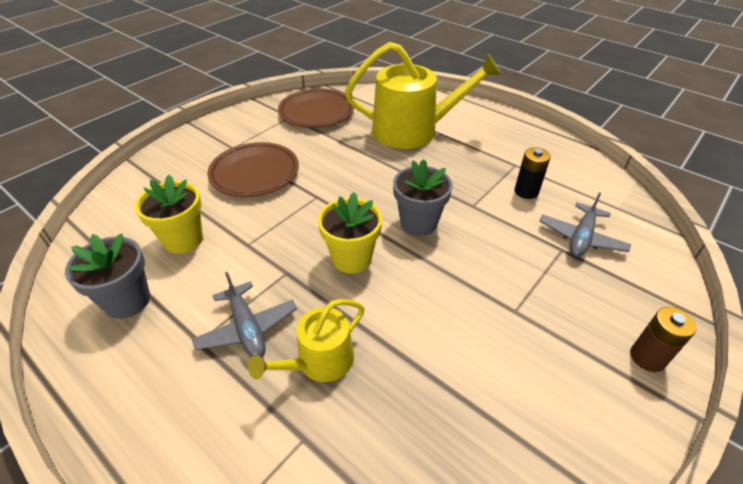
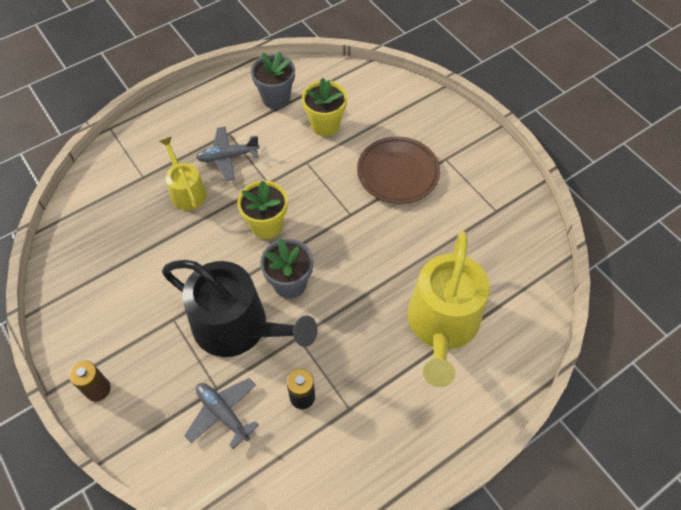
camera: 105 degrees right, 15 degrees up
brown plate [278,88,354,128] -> none
none -> black watering can [162,260,318,357]

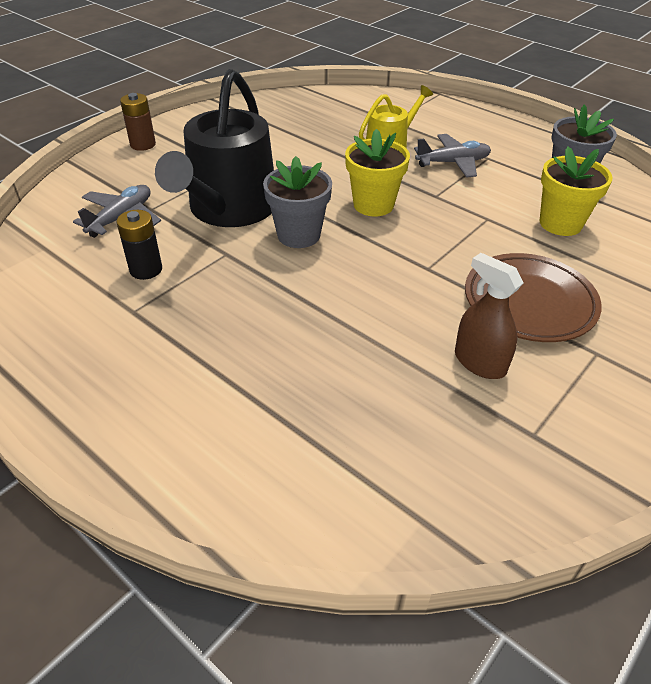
camera: 75 degrees right, 15 degrees down
grey plane [196,127,260,181] -> grey plane turned 105 degrees clockwise [414,134,491,178]
yellow watering can [407,231,490,387] -> none
none -> brown spray bottle [455,253,523,379]

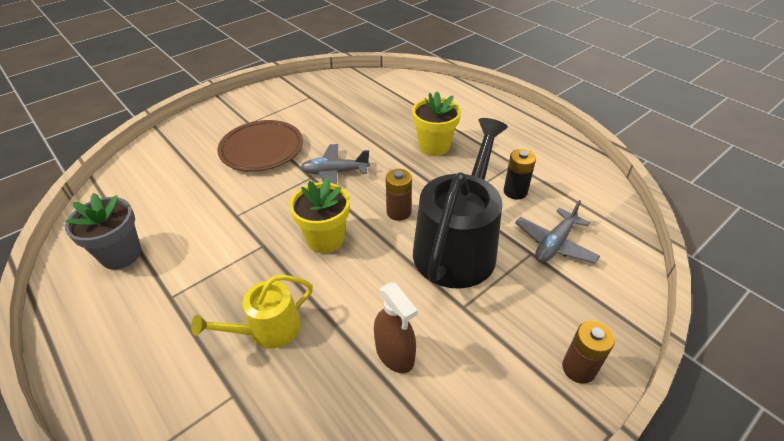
camera: 170 degrees left, 0 degrees up
grey flower pot [263,156,332,248] -> brown battery [386,169,412,221]
grey plane [414,134,491,178] -> grey plane moved to [300,144,370,185]
brown spray bottle [455,253,523,379] -> brown spray bottle moved to [374,282,417,373]
yellow flower pot [540,147,613,236] -> yellow flower pot moved to [412,91,461,156]

